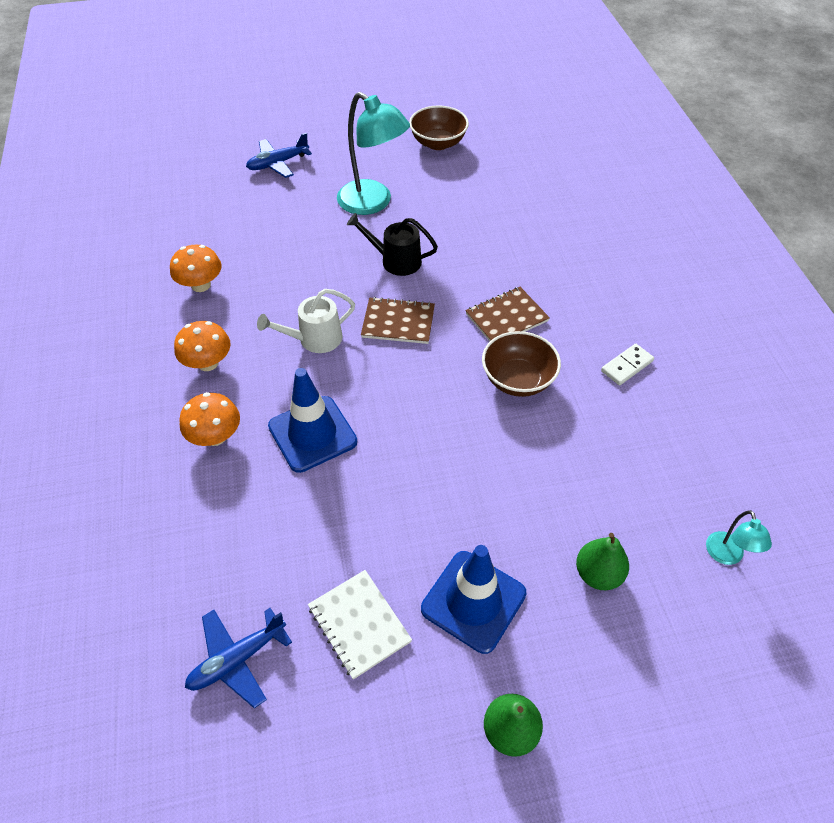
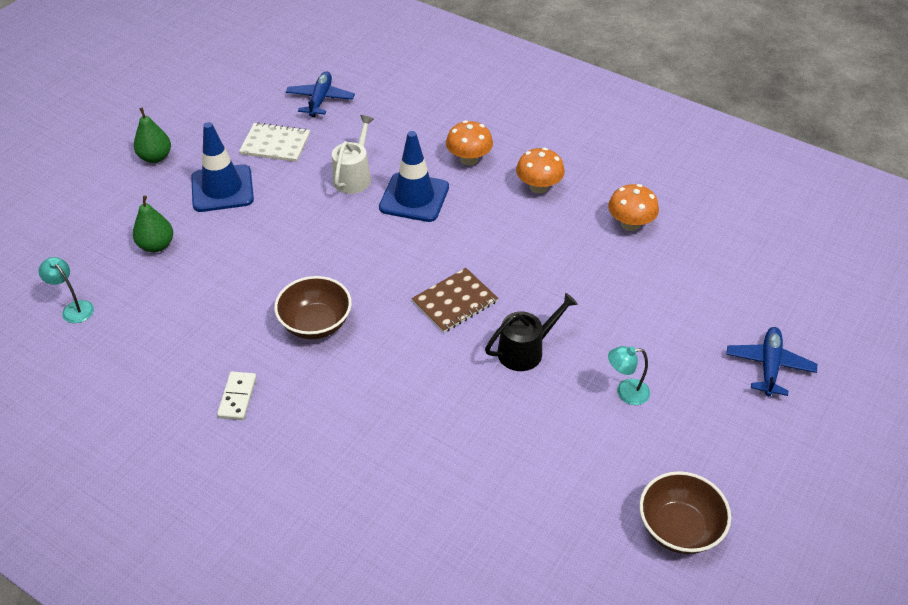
camera: 135 degrees right, 5 degrees down
white watering can [257,289,355,353] -> white watering can moved to [332,115,374,194]
turquoise lamp [337,92,410,215] -> turquoise lamp [608,346,650,405], size x0.47
brown notebook [465,287,550,341] -> none

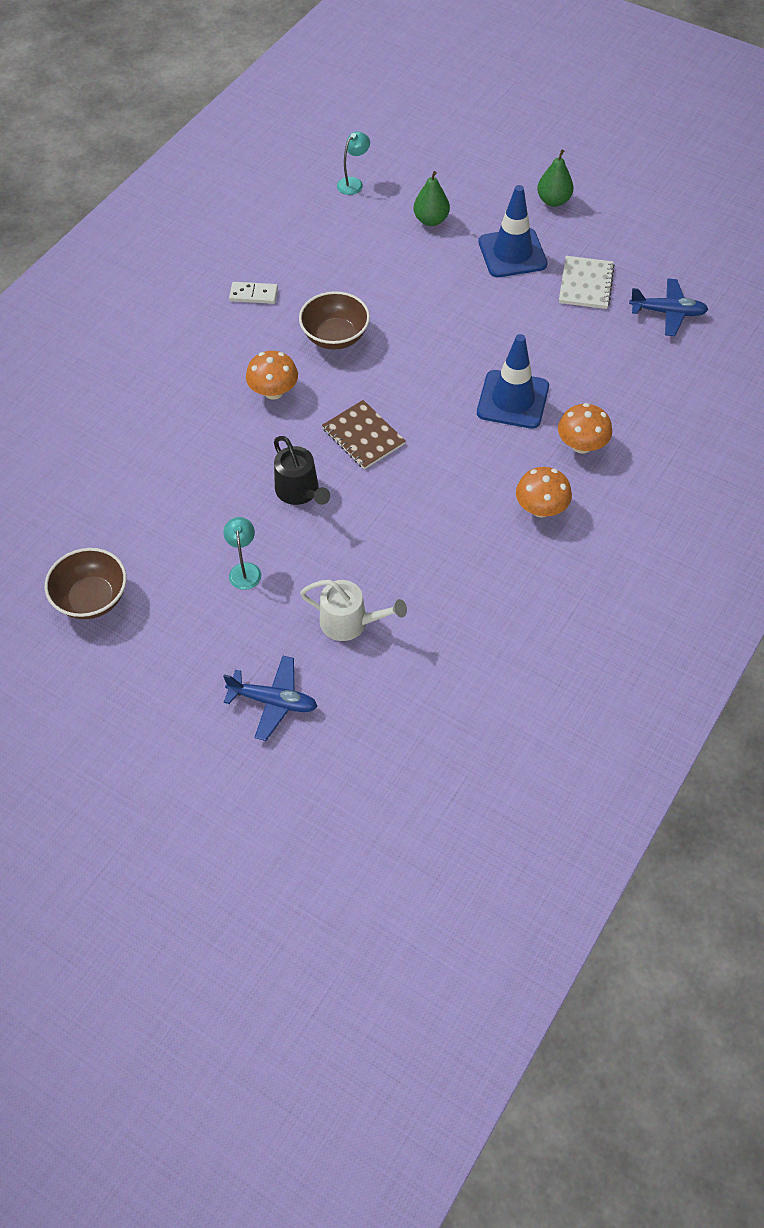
camera: 90 degrees right, 10 degrees up
white watering can [332,115,374,194] -> white watering can moved to [300,580,407,641]
orange mushroom [608,184,659,231] -> orange mushroom moved to [246,351,298,400]

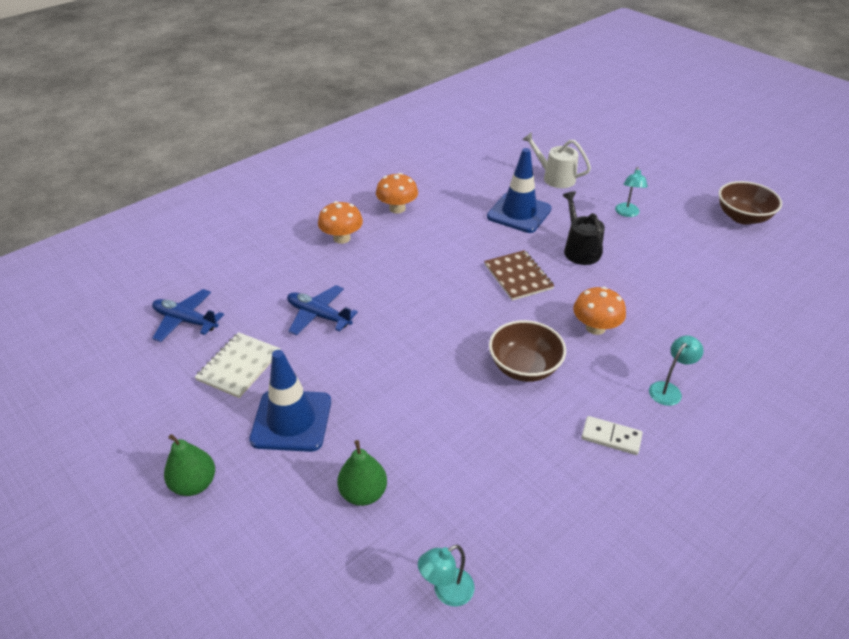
camera: 165 degrees left, 15 degrees down
blue plane [223,656,318,741] -> blue plane moved to [287,285,358,335]
blue traffic cone [477,334,549,429] -> blue traffic cone moved to [487,148,552,233]
none -> turquoise lamp [649,335,704,406]

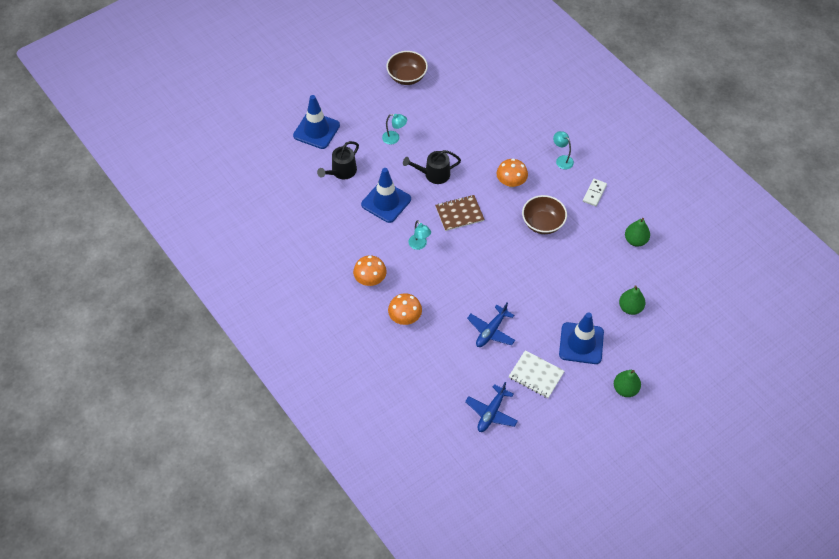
camera: 85 degrees left, 15 degrees up
turquoise lamp [418,545,474,607] -> turquoise lamp moved to [408,220,431,250]
white watering can [522,132,591,188] -> black watering can [317,141,359,179]
none -> blue traffic cone [293,95,340,149]
none -> green pear [625,218,650,247]

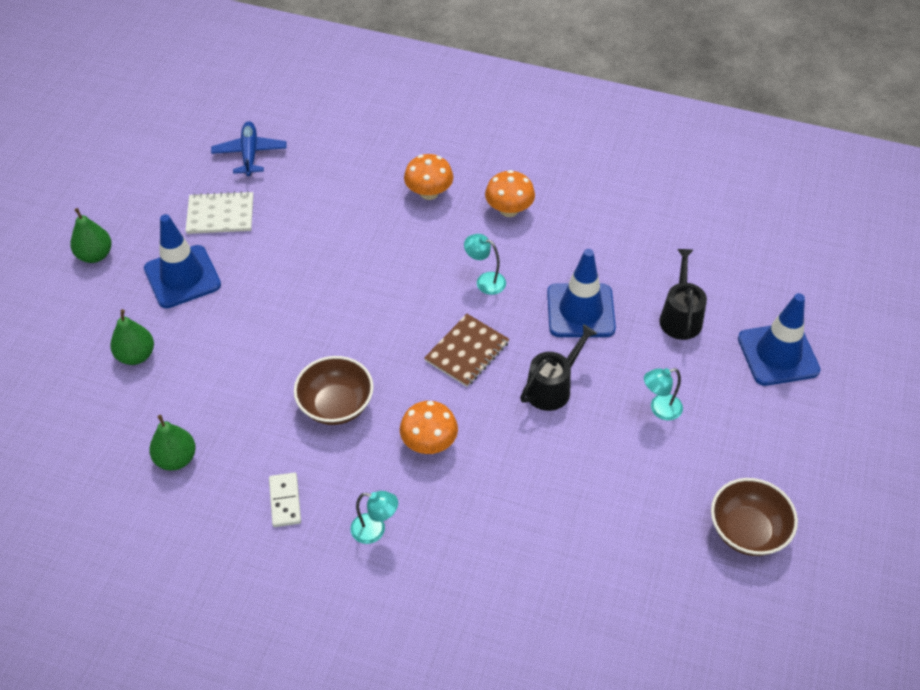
camera: 145 degrees right, 5 degrees down
blue plane [467,303,515,347] -> none

